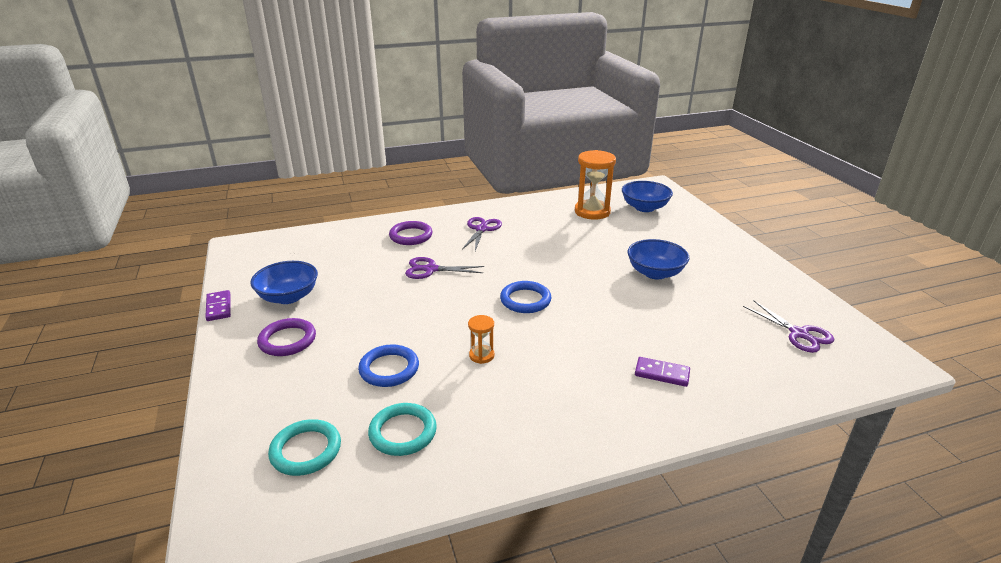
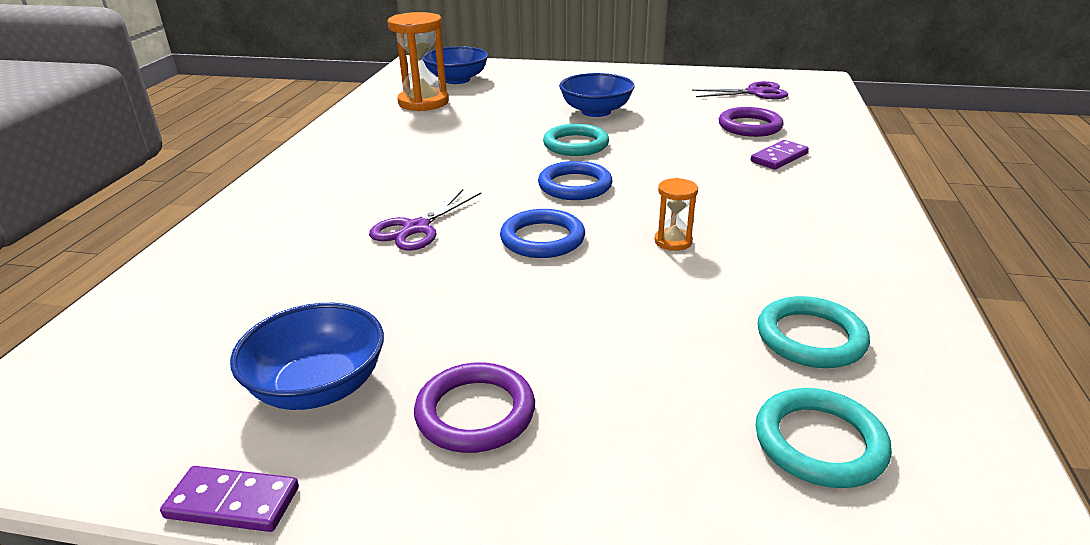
camera: 60 degrees left, 0 degrees up
blue ring [358,344,419,387] -> blue ring moved to [500,209,585,258]
purple ring [389,221,433,245] -> purple ring moved to [719,107,784,137]
purple scissors [462,217,502,251] -> none
none -> turquoise ring [543,124,609,156]

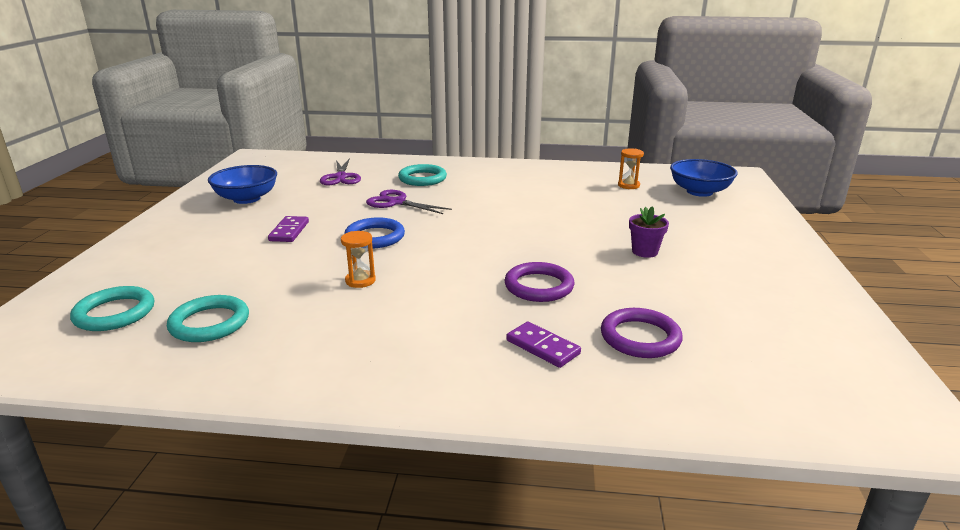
camera: 85 degrees right, 5 degrees down
purple domino [160,466,299,532] -> purple domino moved to [268,216,309,242]
orange hourglass [387,12,449,111] -> orange hourglass [618,148,644,189], size x0.49
purple ring [414,362,535,453] -> purple ring moved to [504,262,574,302]
blue ring [538,161,613,200] -> none
turquoise ring [543,124,609,156] -> turquoise ring moved to [398,164,447,186]
blue bowl [559,73,635,117] -> purple flower pot [629,206,669,258]
purple scissors [692,81,788,99] -> purple scissors moved to [320,158,361,185]

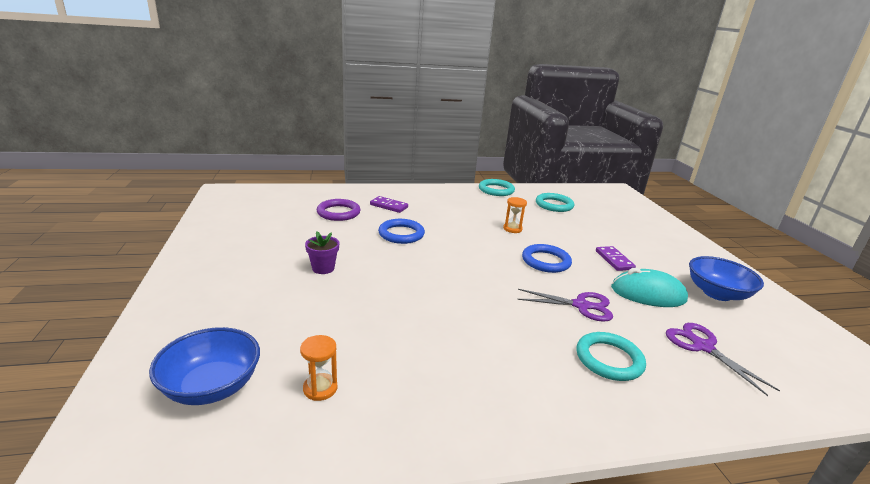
camera: 160 degrees right, 0 degrees up
turquoise ring [70,286,154,331] -> turquoise ring moved to [479,179,515,196]
purple ring [504,262,574,302] -> blue ring [378,219,425,244]
none -> turquoise mouse [611,268,688,307]

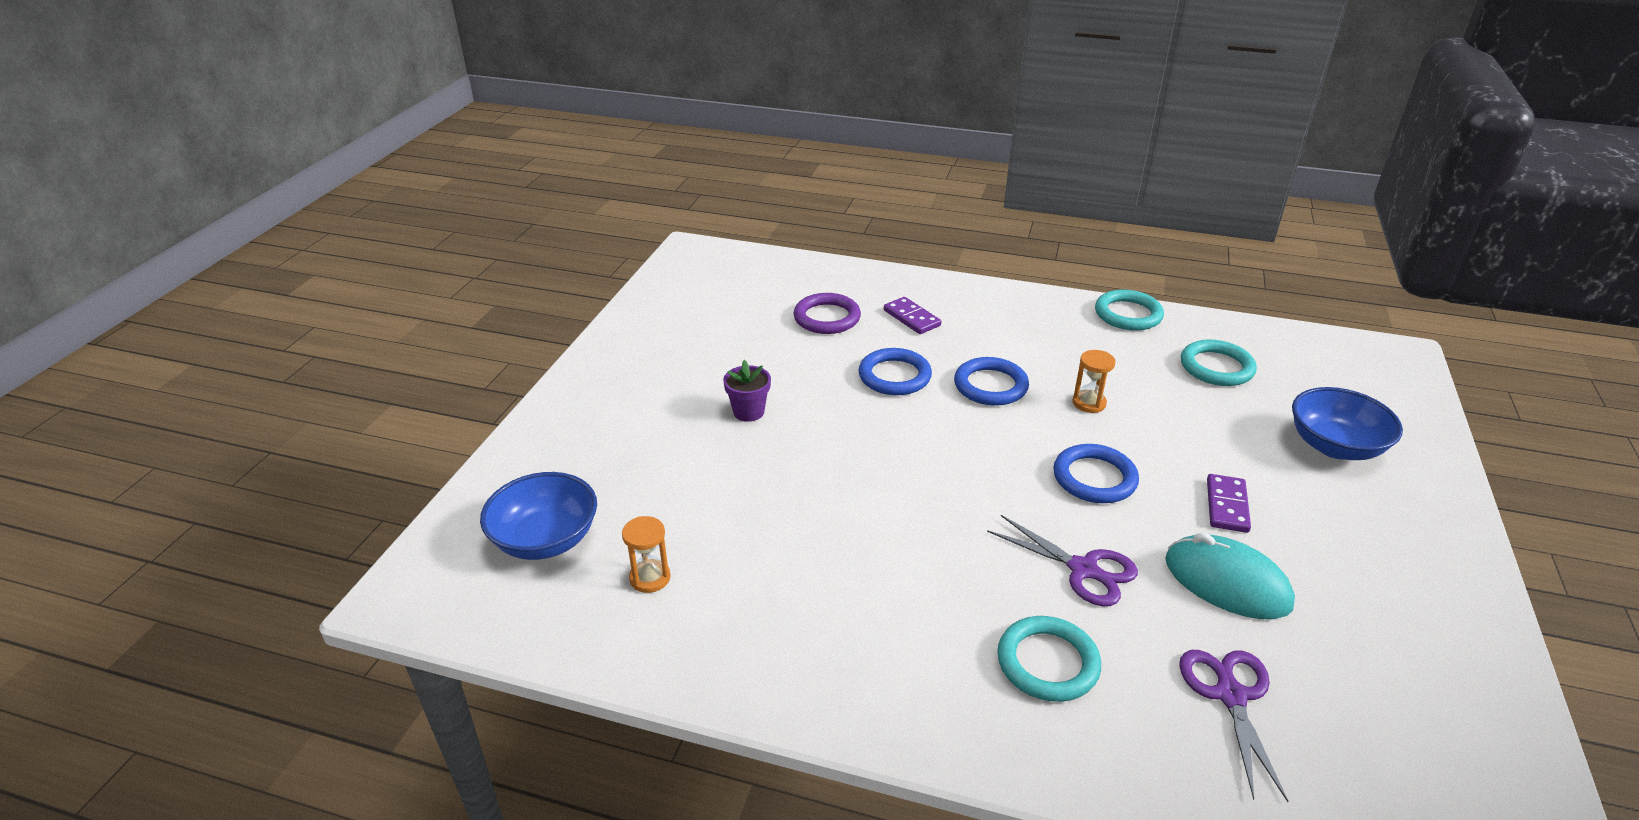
camera: 30 degrees right, 10 degrees up
blue bowl [689,256,764,301] -> blue bowl moved to [1292,387,1403,460]
none -> blue ring [954,357,1029,406]

